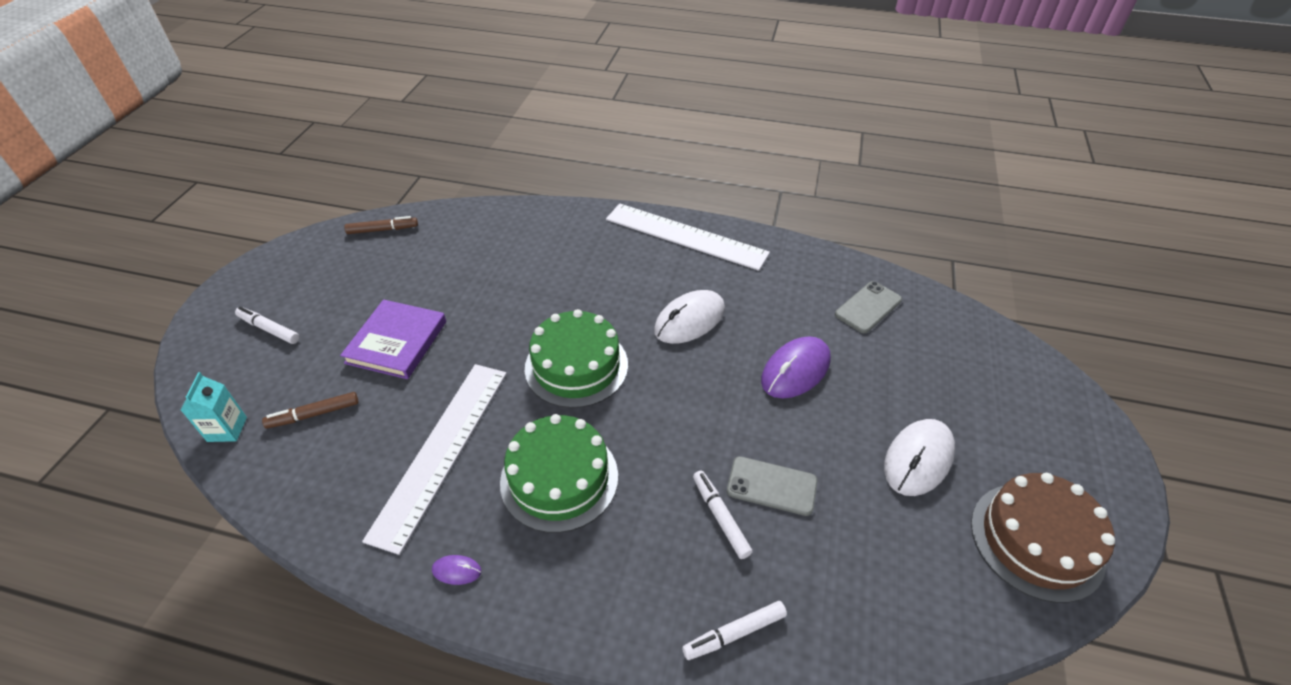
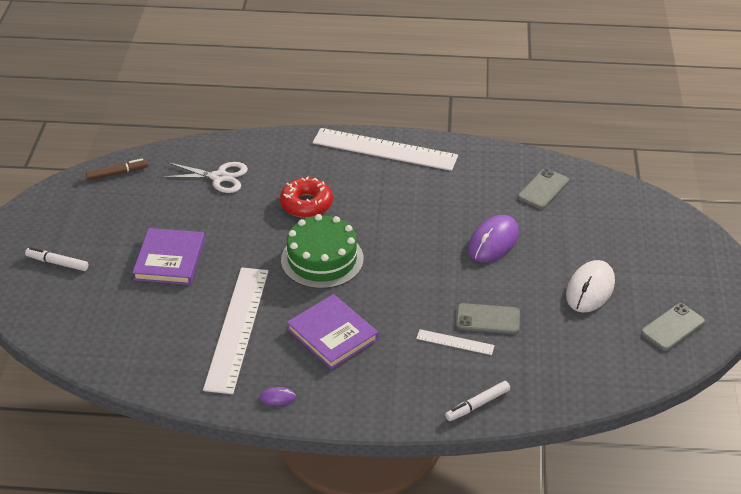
camera: 10 degrees left, 5 degrees down
turquoise carton [181,372,247,442] -> none
brown marker [262,392,358,429] -> none
green cake [500,414,618,533] -> purple book [287,294,378,369]
white mouse [654,290,725,344] -> none
white marker [693,470,752,559] -> white ruler [416,329,495,355]
brown cake [971,473,1115,603] -> grey phone [641,303,705,351]
none -> white scissors [162,162,248,193]
none -> red donut [280,176,333,218]

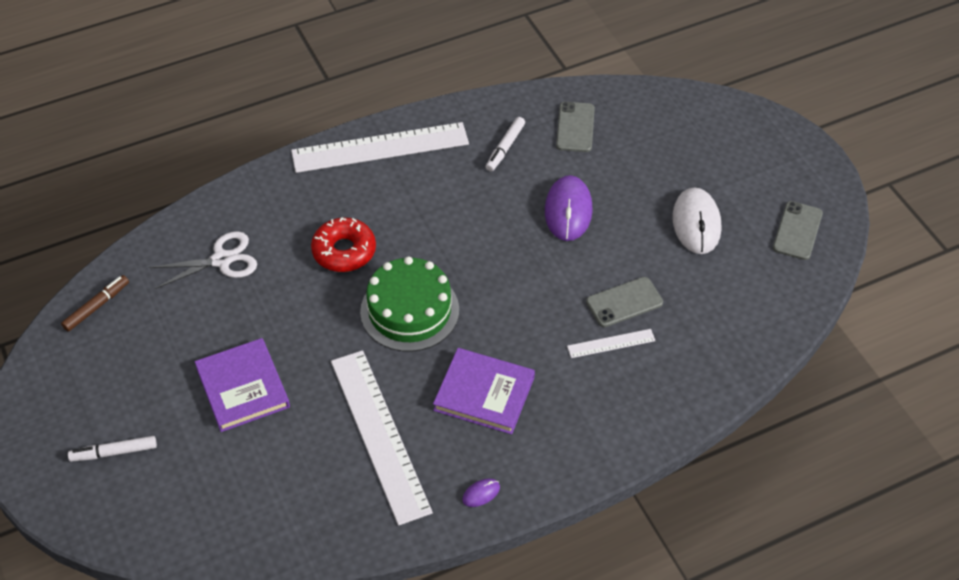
camera: 30 degrees left, 10 degrees up
white marker [445,381,510,421] -> white marker moved to [486,117,525,171]

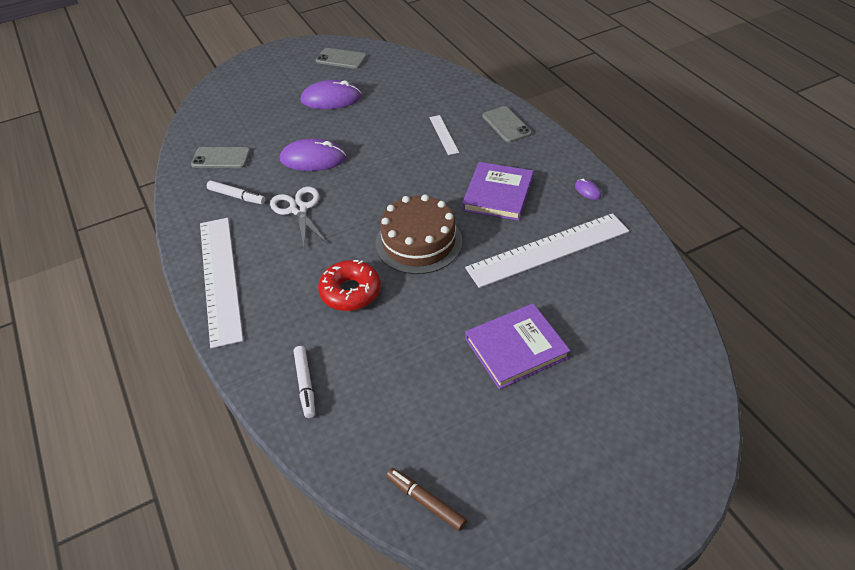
camera: 90 degrees left, 5 degrees down
white marker [68,436,157,462] -> white marker moved to [294,346,315,418]
white scissors [149,231,257,289] -> white scissors moved to [270,187,328,247]
green cake [360,256,459,352] -> brown cake [376,194,462,274]
grey phone [586,277,663,327] -> grey phone moved to [483,106,532,143]
white mouse [672,187,721,254] -> purple mouse [301,80,362,109]

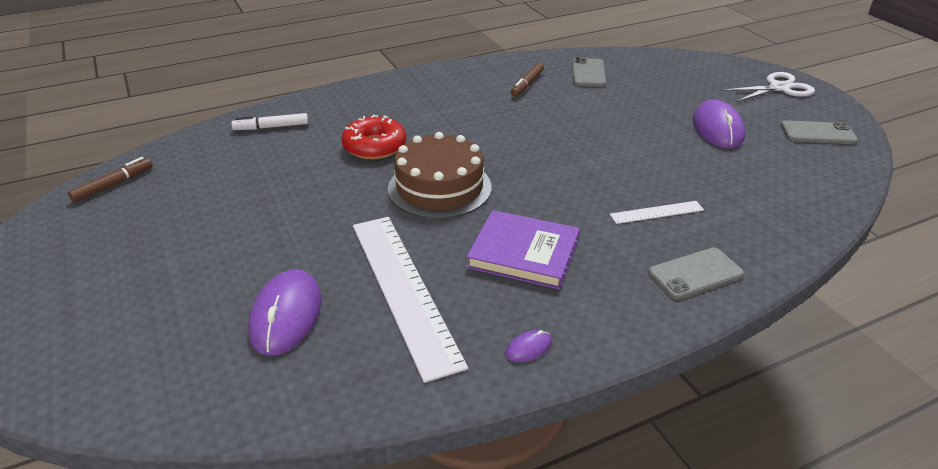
camera: 90 degrees right, 10 degrees down
white ruler [200,218,243,348] -> none
white marker [207,181,266,204] -> brown marker [511,63,544,97]
white scissors [270,187,328,247] -> white scissors moved to [721,72,815,102]
purple mouse [280,138,346,171] -> purple mouse moved to [248,269,321,356]
grey phone [316,48,367,69] -> grey phone turned 75 degrees clockwise [781,120,858,144]
purple book [465,303,570,389] -> none

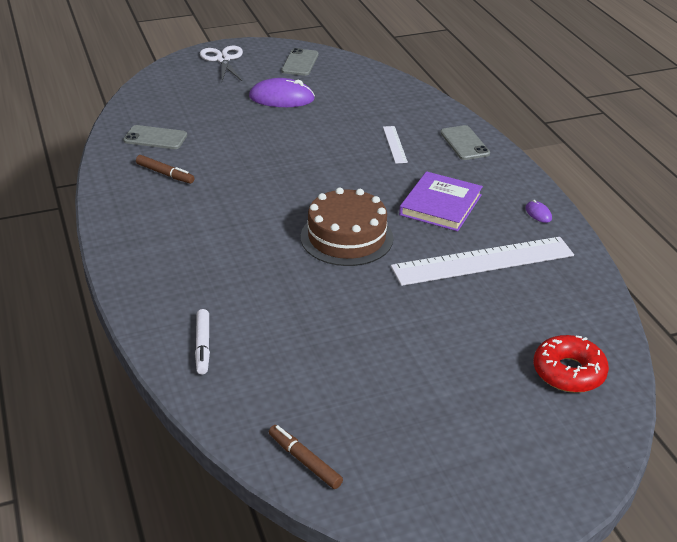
camera: 85 degrees left, 0 degrees up
purple mouse [248,269,321,356] -> none
red donut [342,115,407,159] -> red donut moved to [534,335,609,393]

